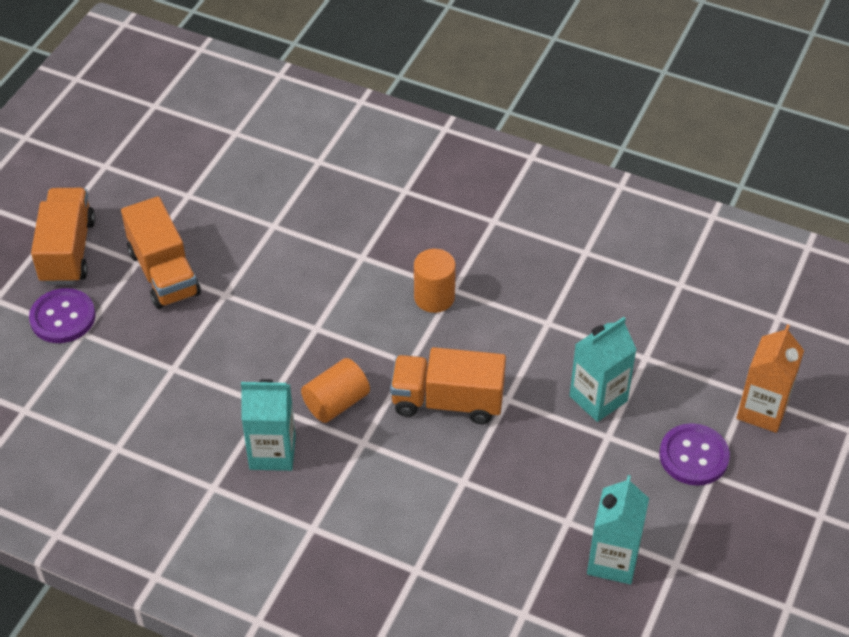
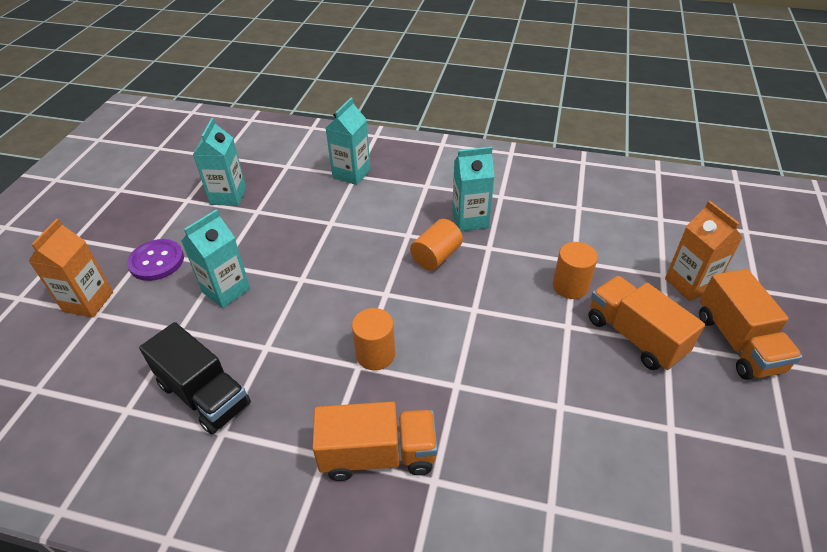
camera: 170 degrees right, 5 degrees down
purple button [29,288,96,343] -> orange carton [665,201,743,301]
orange truck [390,347,506,424] -> orange truck moved to [312,402,437,481]
none -> black truck [139,322,251,434]
none -> turquoise carton [326,97,371,185]
none -> orange cylinder [553,242,598,299]

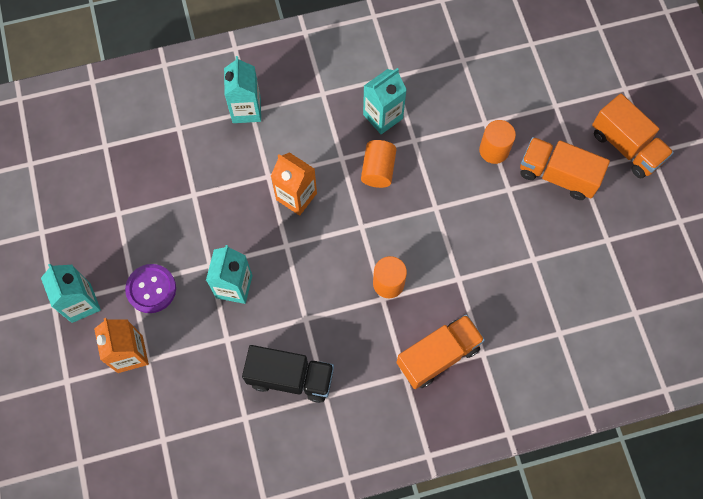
camera: 30 degrees left, 25 degrees up
turquoise carton [193,118,246,206] -> turquoise carton moved to [41,264,101,323]
orange carton [665,201,743,301] -> orange carton moved to [271,152,317,216]

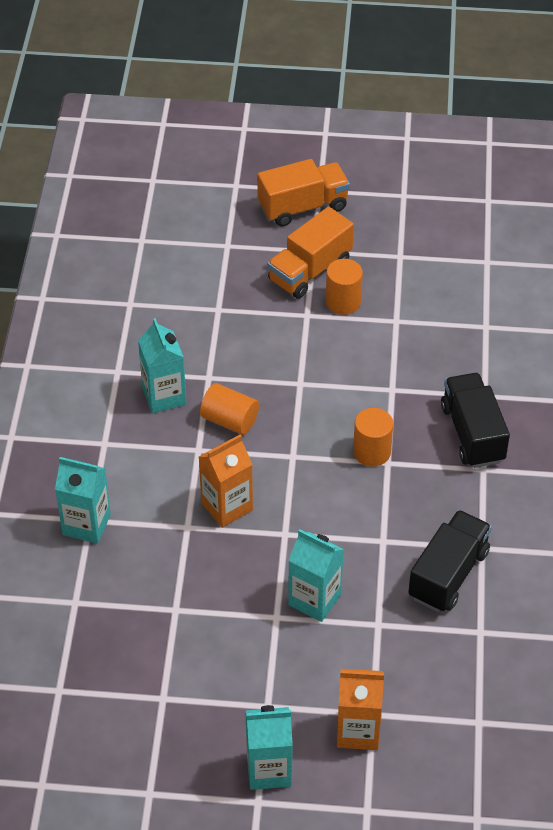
camera: 70 degrees left, 20 degrees down
purple button [125,264,176,313] -> none
orange truck [396,314,485,389] -> black truck [441,373,510,468]
orange cylinder [479,120,516,164] -> orange cylinder moved to [326,259,363,315]

